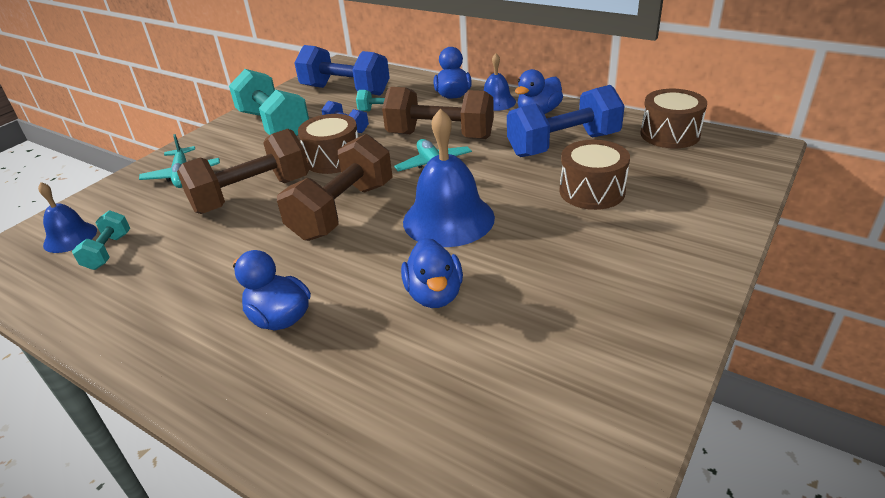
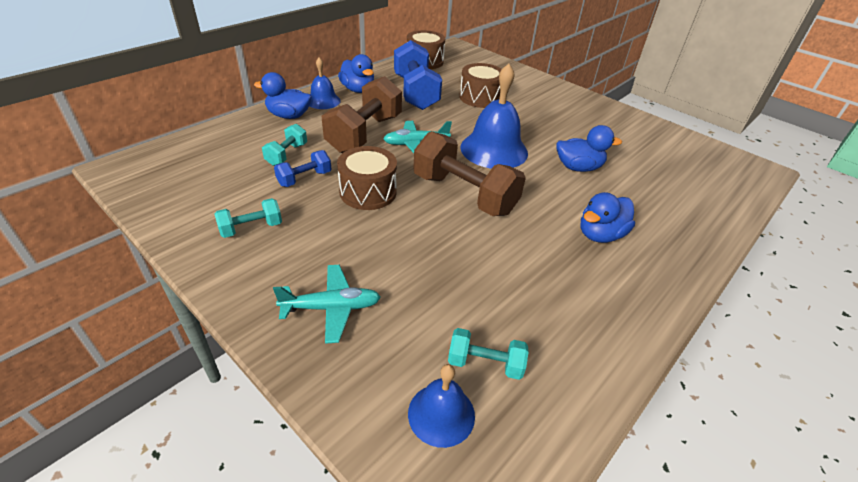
camera: 85 degrees left, 5 degrees up
brown dumbbell [177,129,309,214] -> none
turquoise dumbbell [229,69,309,136] -> turquoise dumbbell [214,198,282,238], size x0.49
blue dumbbell [294,45,390,95] -> none

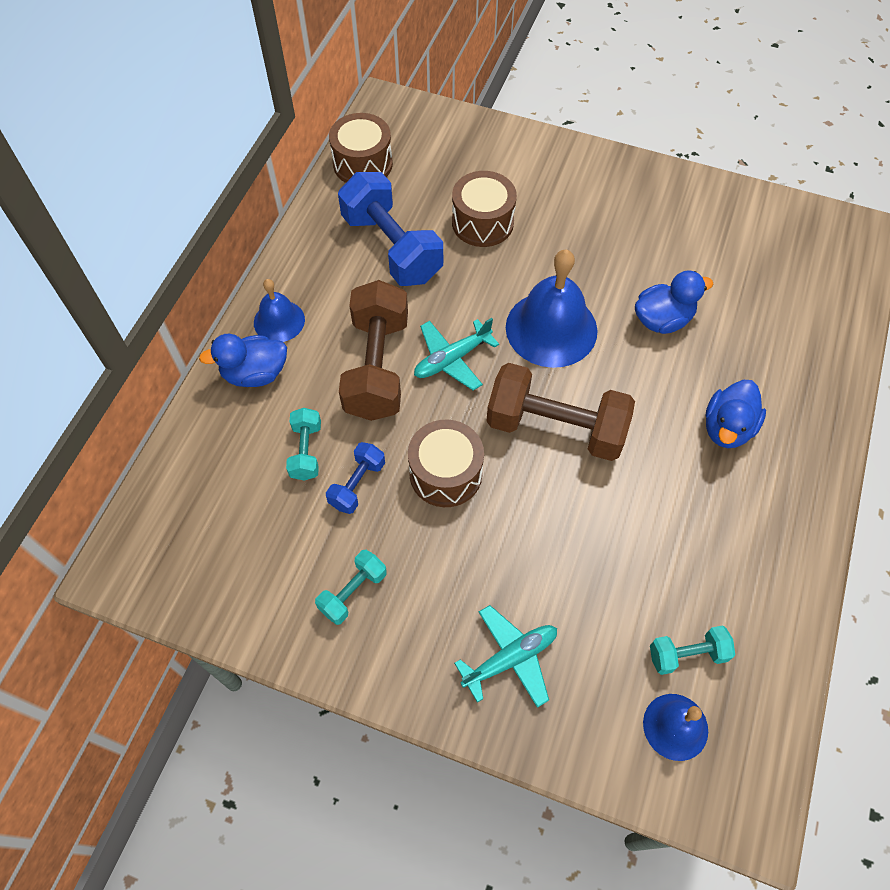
camera: 20 degrees left, 20 degrees up
blue duck [338,54,374,93] -> none

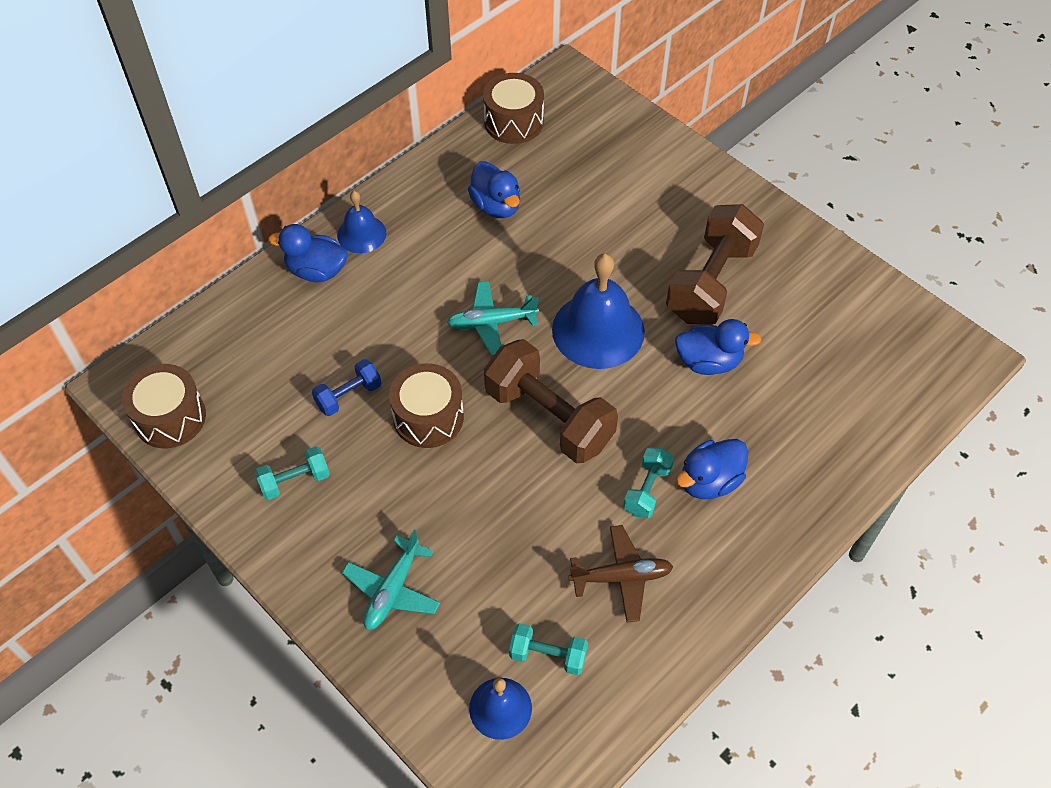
camera: 25 degrees right, 5 degrees down
turquoise dumbbell [286,408,321,481] -> turquoise dumbbell moved to [623,447,674,518]
blue dumbbell [338,172,443,286] -> blue duck [468,161,520,218]
brown dumbbell [339,280,408,421] -> brown dumbbell moved to [666,204,764,325]
brown drum [452,171,517,247] -> brown drum moved to [122,364,206,448]
turquoise plane [454,605,557,708] -> turquoise plane turned 120 degrees clockwise [342,530,440,630]
none -> brown plane [569,525,674,623]

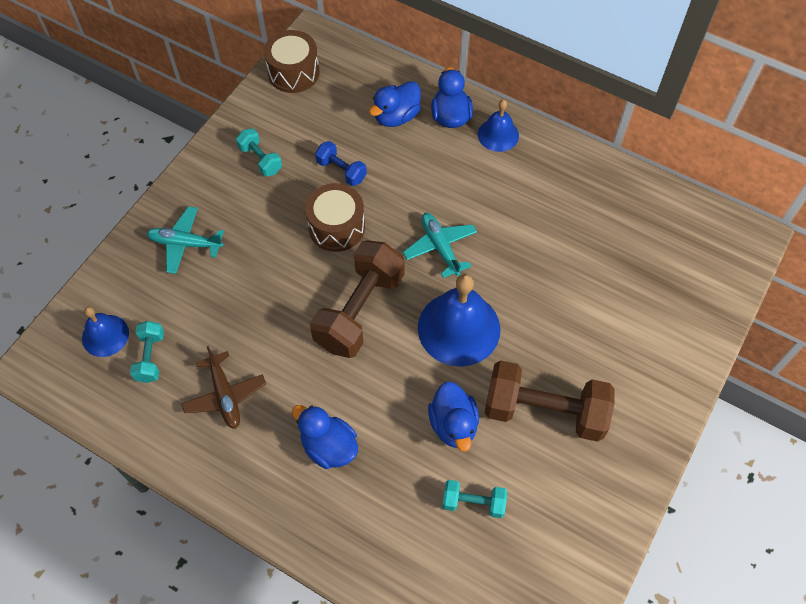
camera: 75 degrees right, 5 degrees up
blue duck [468,161,520,218] -> blue duck moved to [369,81,421,127]
brown drum [483,73,544,144] -> none
turquoise dumbbell [623,447,674,518] -> turquoise dumbbell moved to [442,480,507,518]

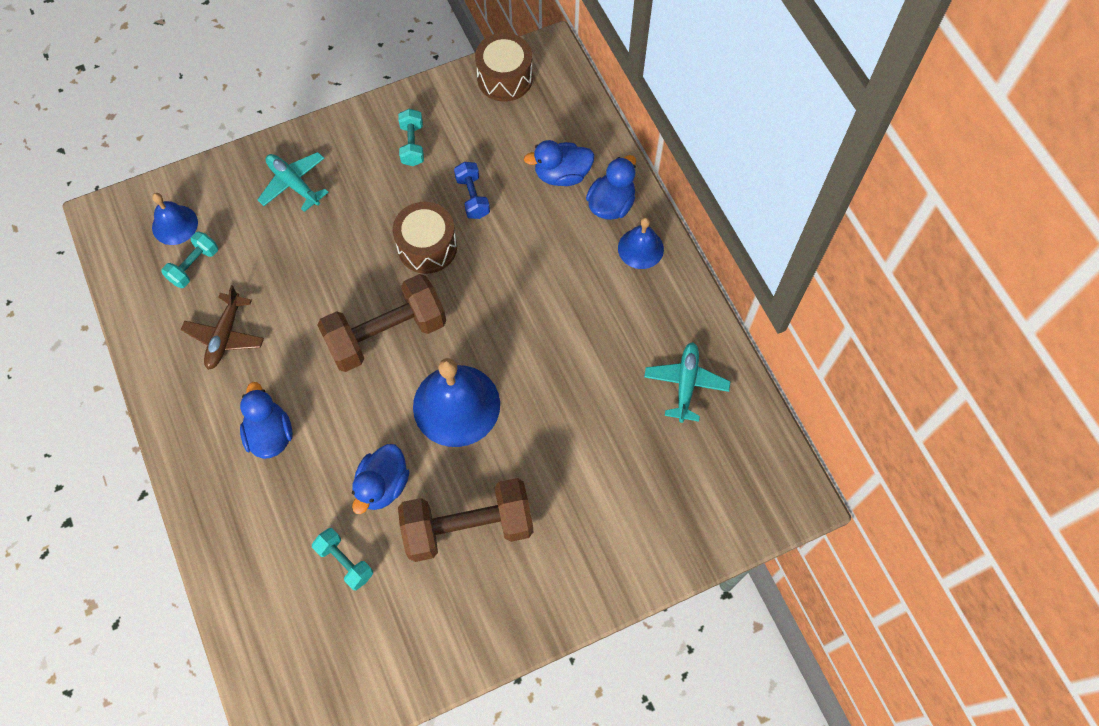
camera: 35 degrees right, 5 degrees up
turquoise plane [403,213,477,278] -> turquoise plane moved to [644,342,731,423]
brown dumbbell [485,360,615,442] -> brown dumbbell turned 60 degrees counterclockwise [398,478,533,562]

